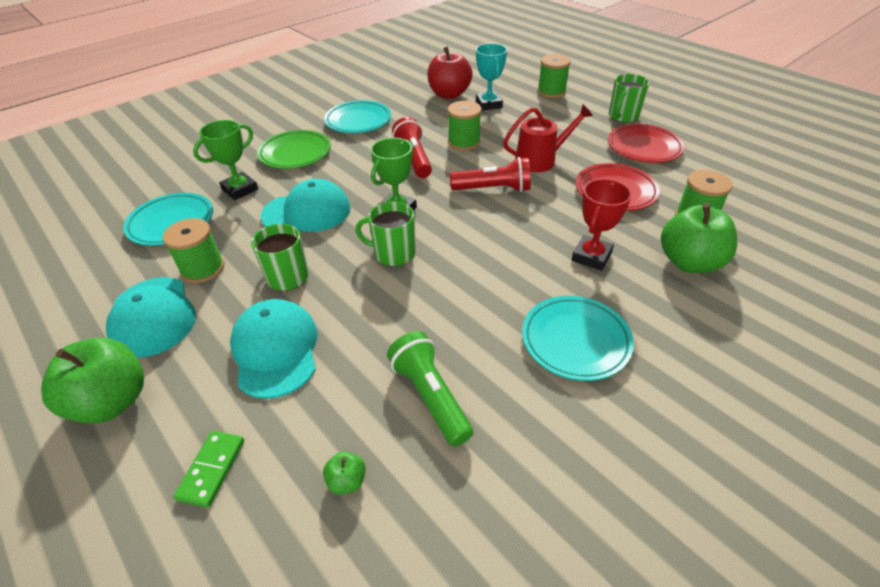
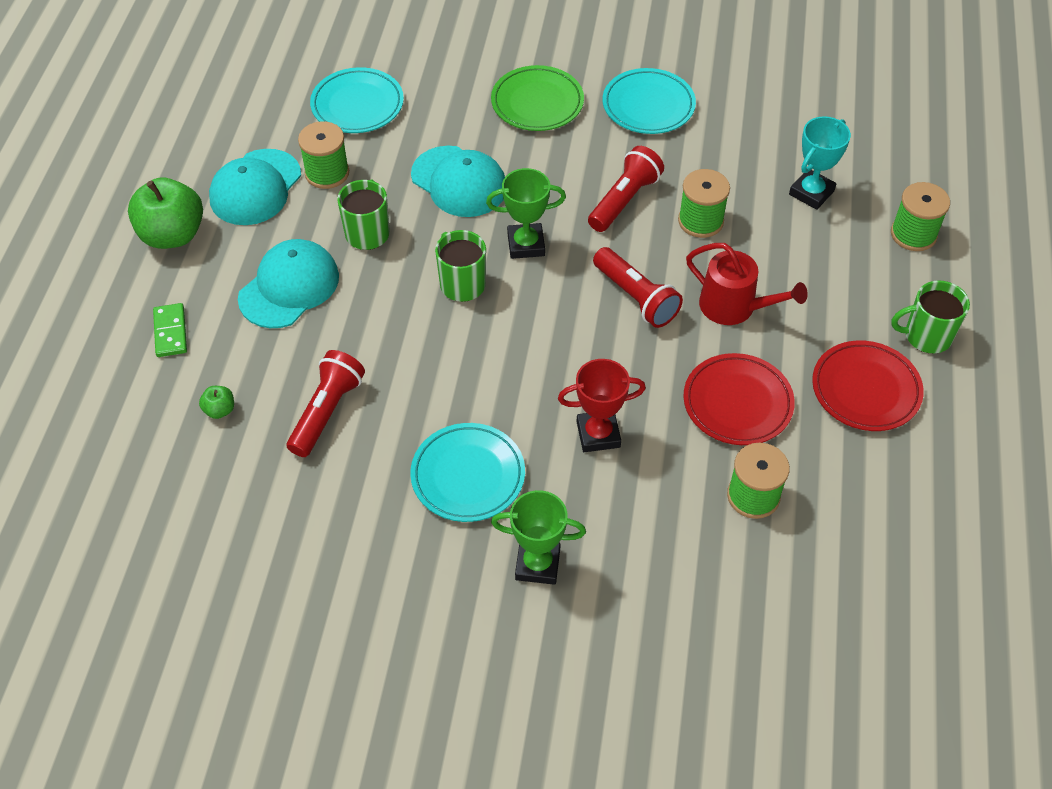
camera: 50 degrees right, 10 degrees up
green domino [174,431,244,508] -> green domino turned 75 degrees counterclockwise [153,303,187,357]
green trophy [193,120,258,200] -> green trophy moved to [491,490,586,585]
green flashlight [387,331,473,446] -> red flashlight [287,350,365,457]
red apple [427,46,472,99] -> none
green apple [661,203,737,273] -> none

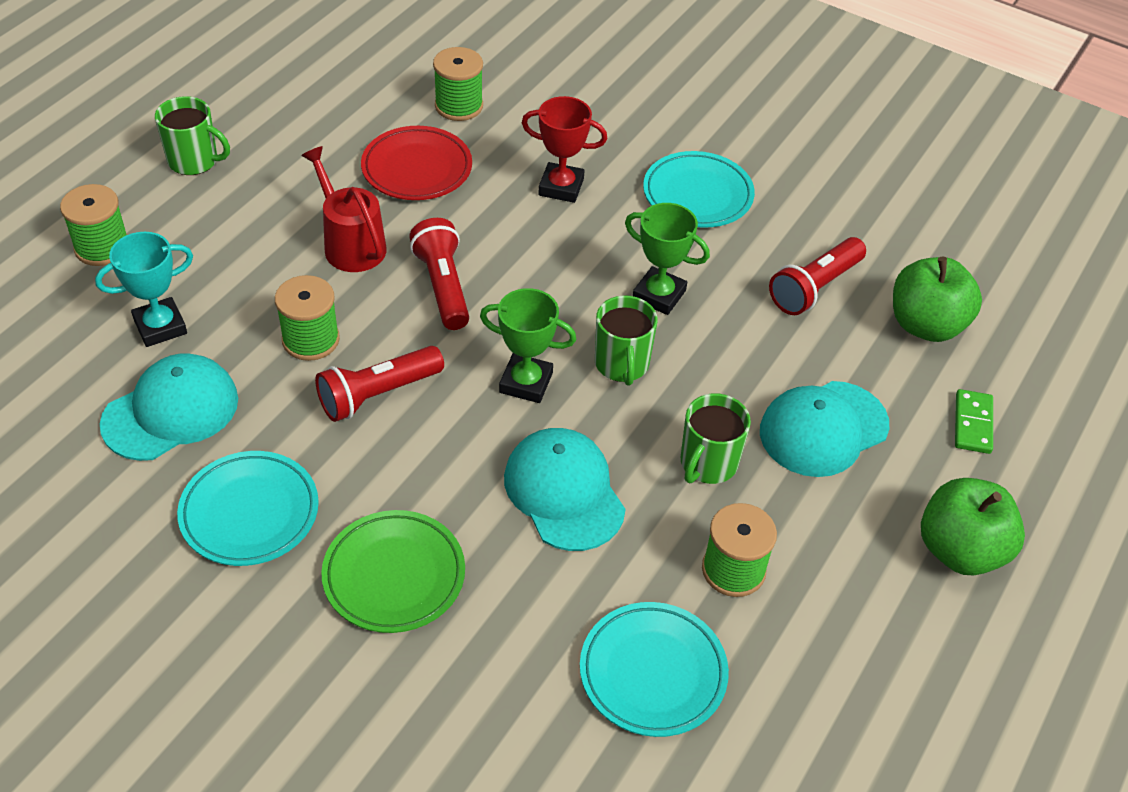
camera: 160 degrees left, 5 degrees down
green apple [199,386,234,419] -> green apple [893,256,982,342], size x2.30
turquoise cap [209,149,301,225] -> turquoise cap moved to [100,354,238,461]
green trophy [491,490,586,585] -> green trophy moved to [625,203,710,315]
red plate [812,341,924,431] -> none

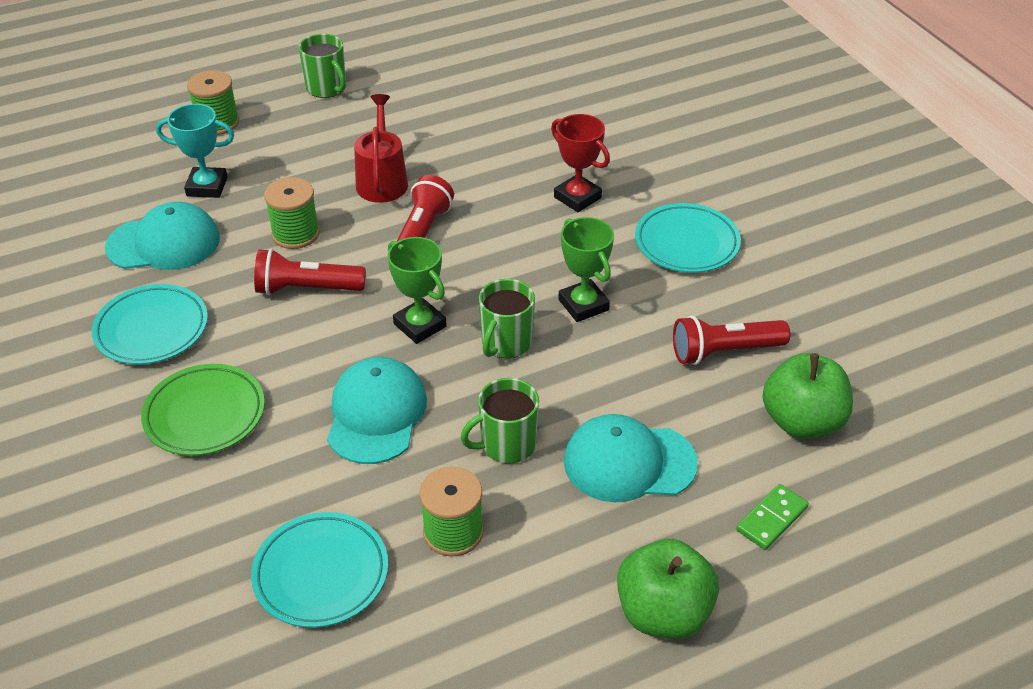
camera: 35 degrees right, 5 degrees down
red plate [361,126,472,200] -> none
green spool [433,47,483,121] -> none

